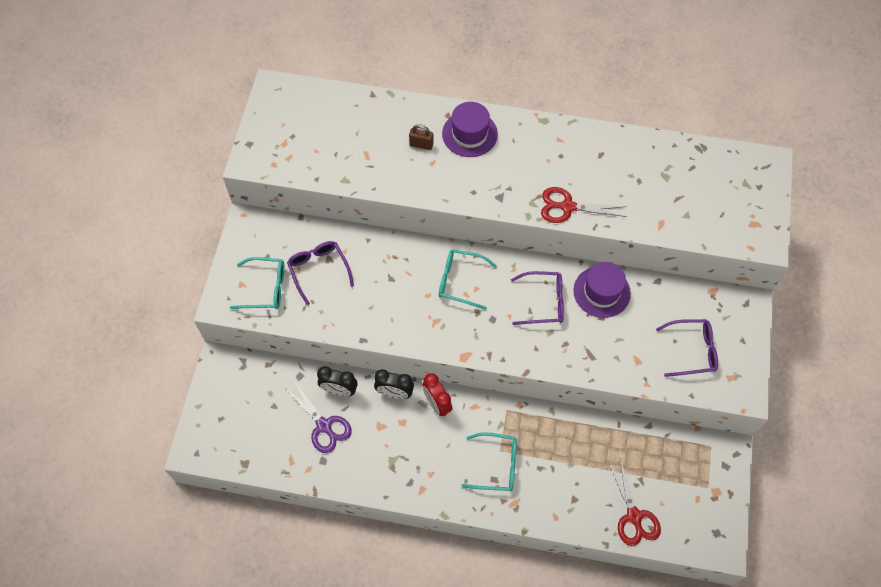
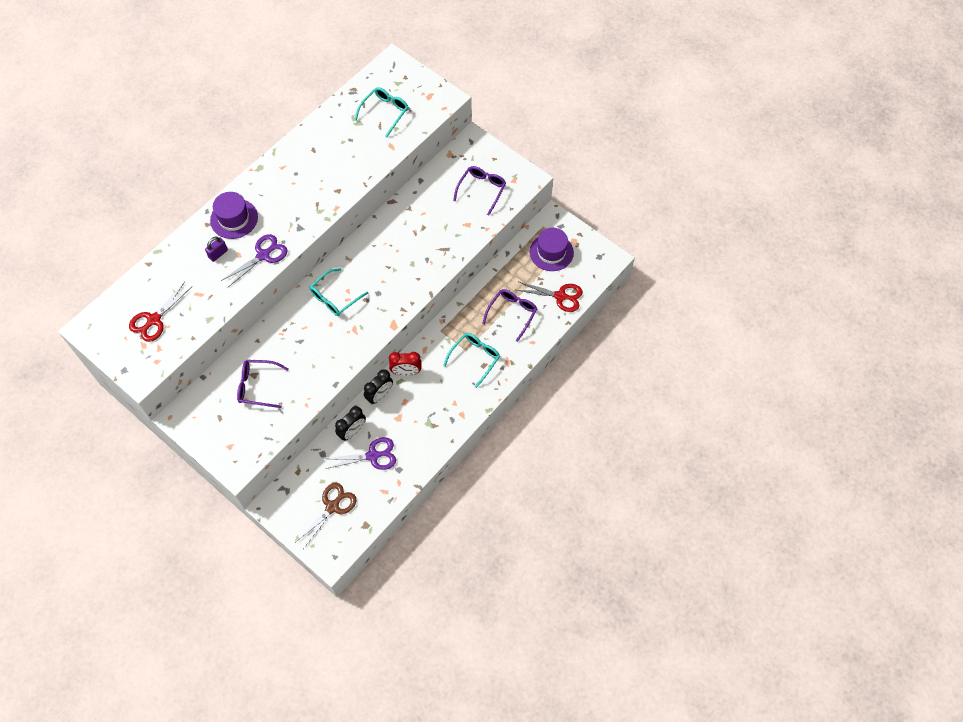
camera: 60 degrees left, 0 degrees up
turquoise glasses [230,257,285,309] -> turquoise glasses moved to [354,87,409,138]
brown padlock [409,124,433,150] -> purple padlock [205,237,228,262]
purple glasses [511,271,564,325] -> purple glasses moved to [482,289,537,342]
red scissors [541,187,627,223] -> red scissors moved to [129,282,192,342]
purple hat [573,262,631,318] -> purple hat moved to [530,228,574,271]
none -> purple scissors [221,234,288,287]
none -> brown scissors [296,483,356,549]

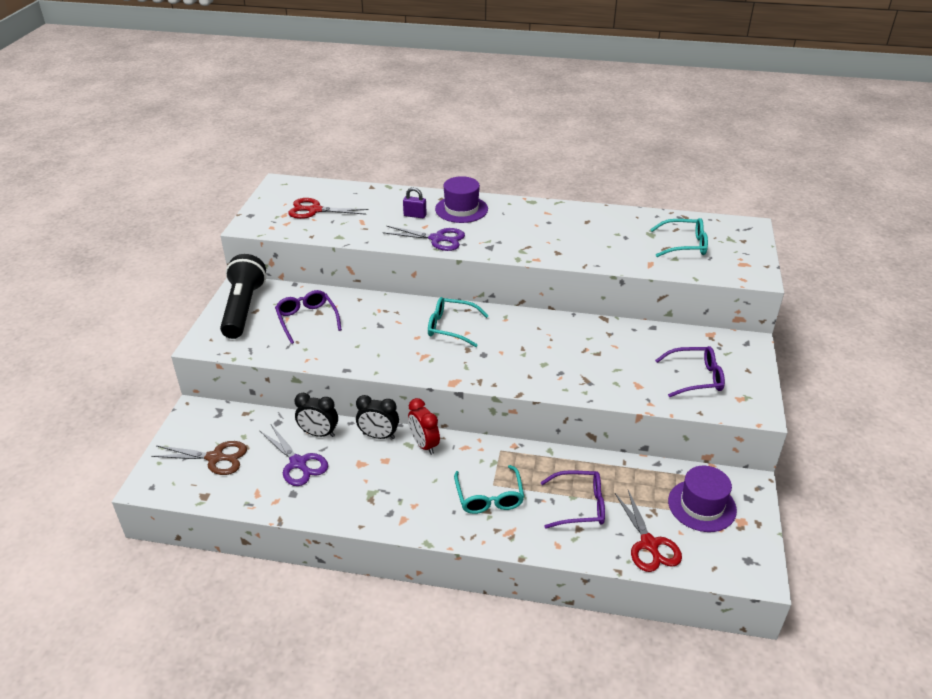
camera: 60 degrees right, 25 degrees down
turquoise glasses [443,333,500,388] -> turquoise glasses turned 75 degrees clockwise [454,465,524,514]
none -> black flashlight [220,254,266,339]

